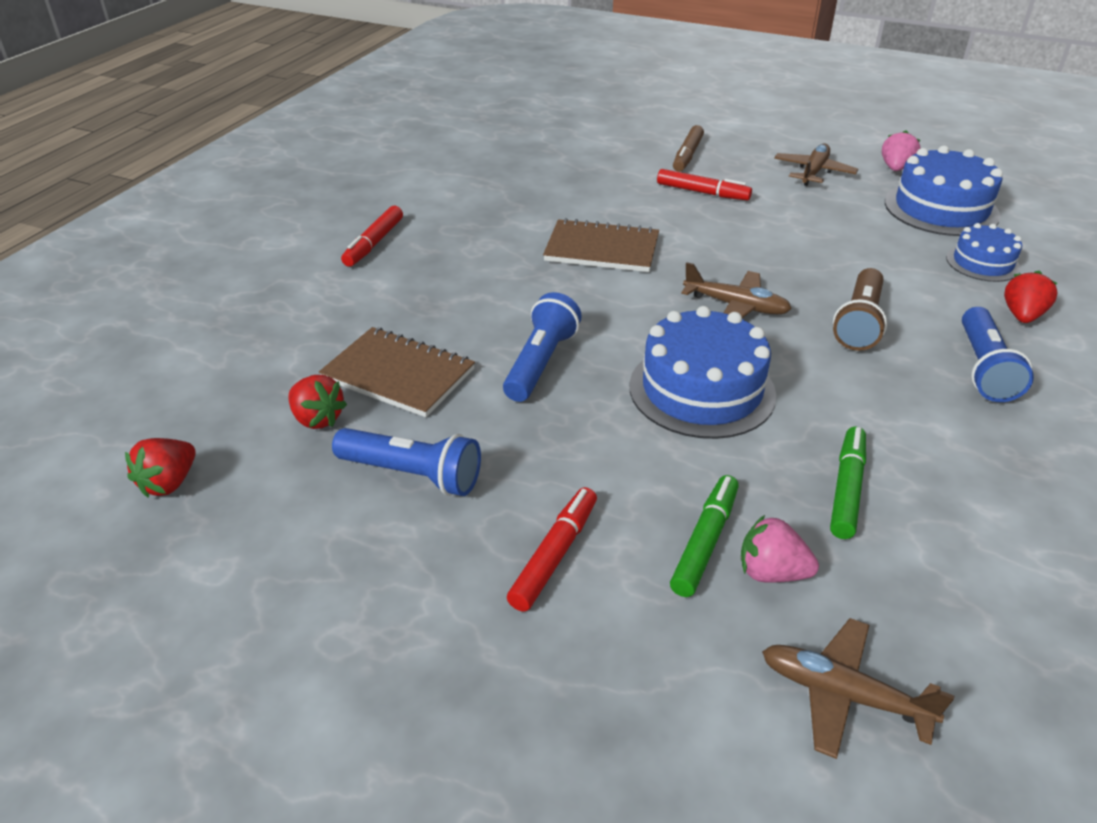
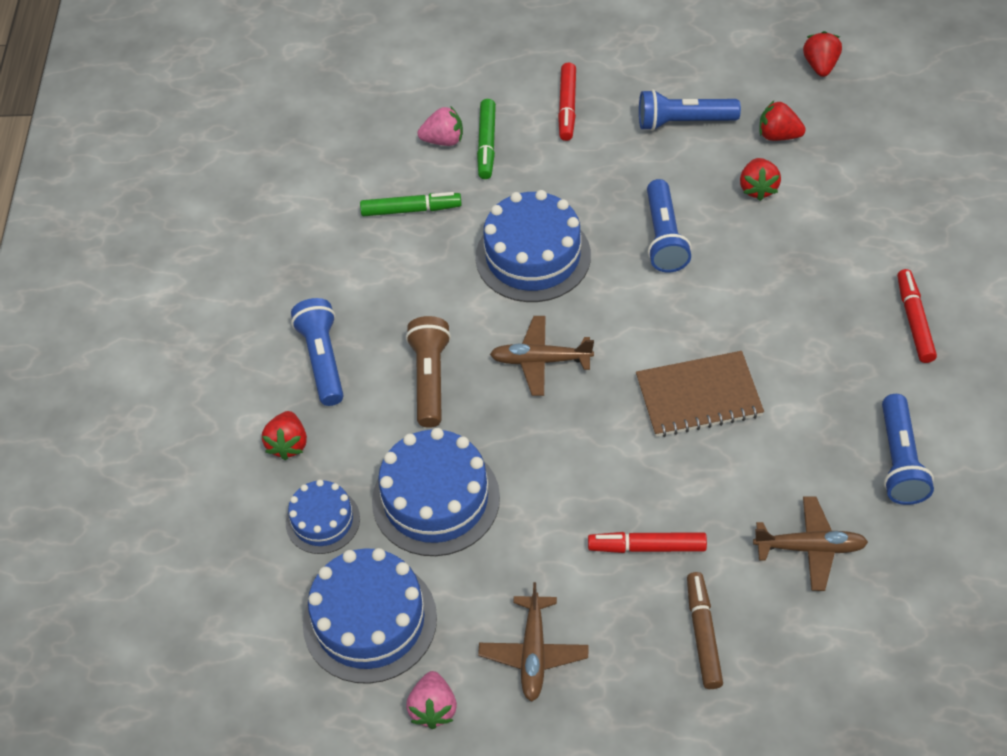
camera: 160 degrees right, 15 degrees up
brown notebook [319,327,475,417] -> red strawberry [740,158,781,201]
brown plane [762,618,954,759] -> brown plane moved to [753,496,868,591]
green marker [830,427,866,539] -> green marker turned 90 degrees counterclockwise [360,192,462,216]
none -> blue cake [372,428,500,556]
none -> blue flashlight [882,394,934,505]

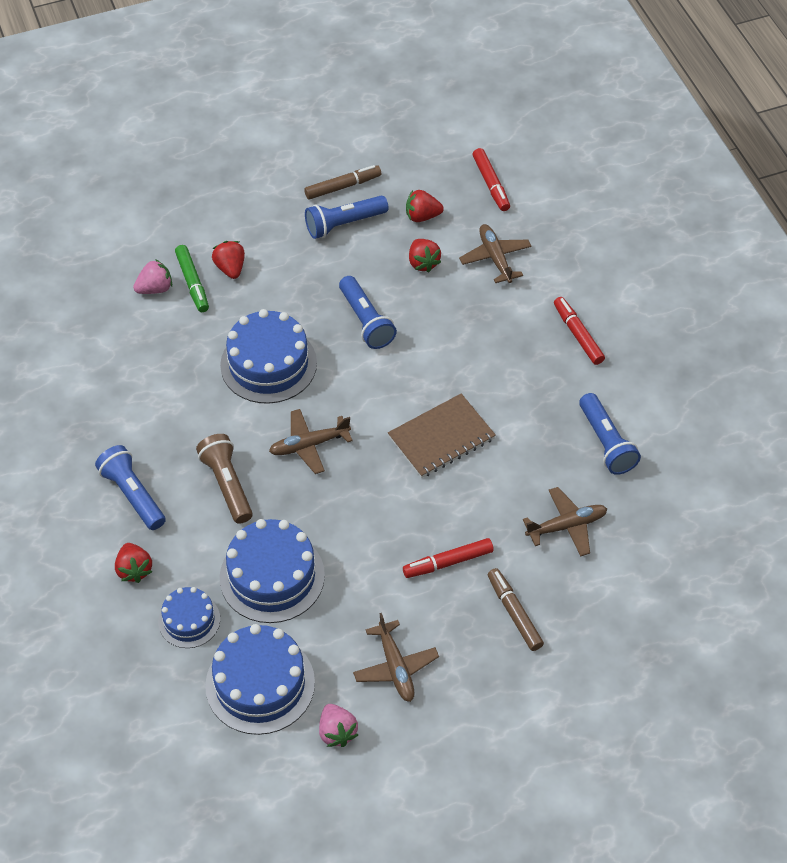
camera: 25 degrees left, 0 degrees up
green marker [360,192,462,216] -> none
red marker [558,62,576,141] -> red marker moved to [473,148,510,211]
red strawberry [803,31,842,77] -> red strawberry moved to [212,241,245,279]
none -> brown marker [304,165,381,200]
none -> brown plane [459,224,531,283]

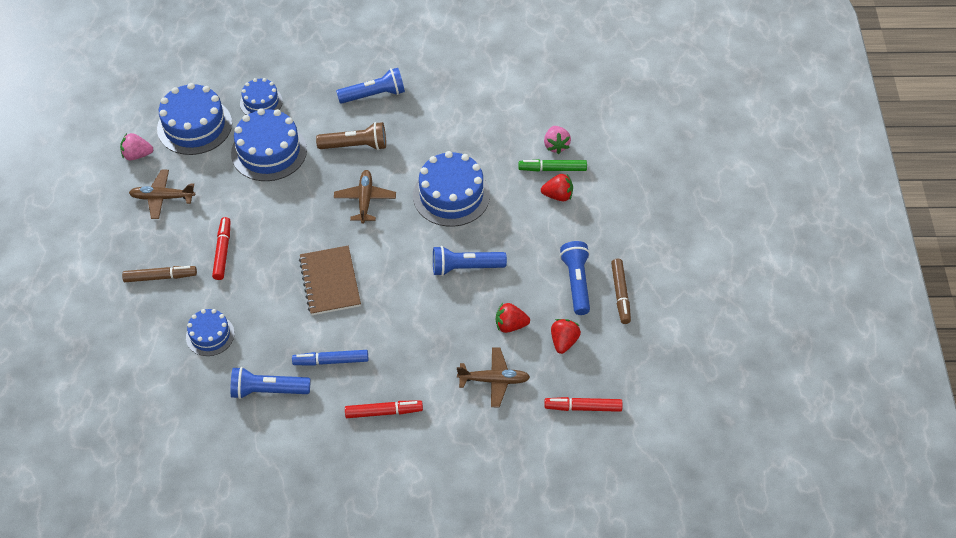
camera: 110 degrees right, 0 degrees up
red strawberry [115,543,152,583] -> none
brown plane [523,487,607,557] -> blue cake [186,309,235,356]
none -> blue marker [292,350,368,366]

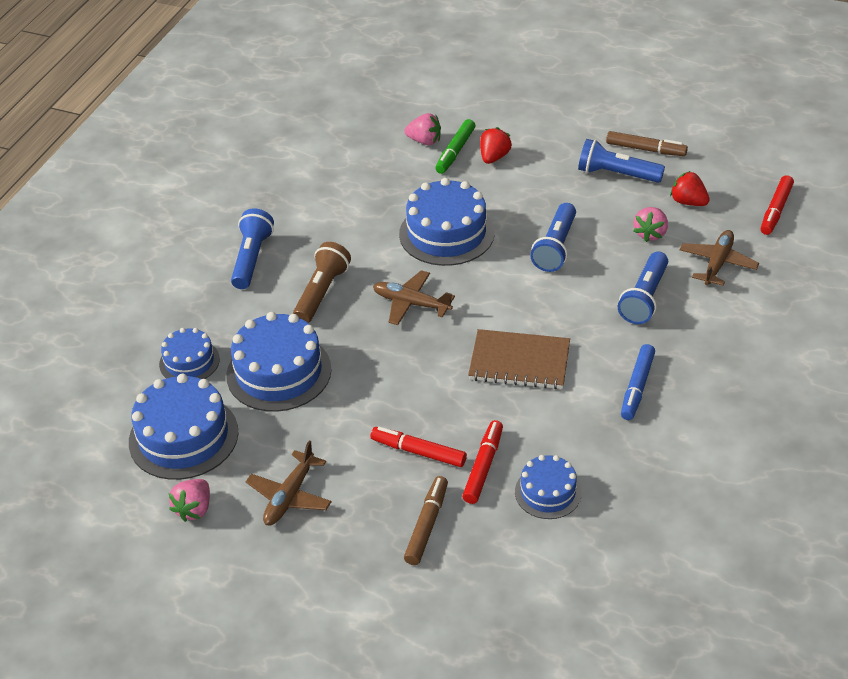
camera: 65 degrees left, 10 degrees down
blue flashlight [230,367,310,399] -> blue flashlight moved to [618,252,668,324]
red marker [345,401,423,418] -> red marker moved to [462,420,503,504]
red strawberry [496,303,530,333] -> pink strawberry [634,207,668,242]

